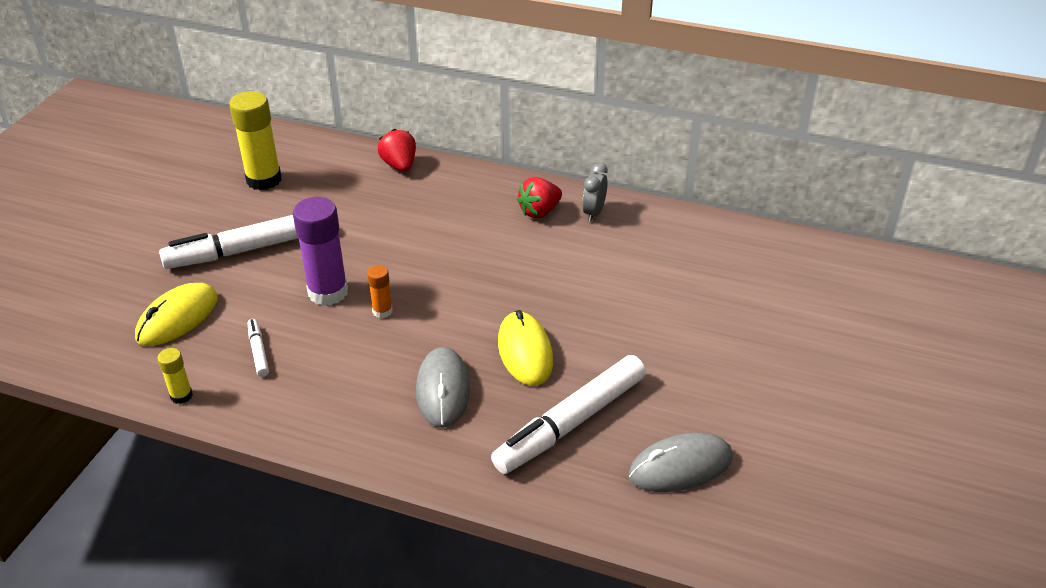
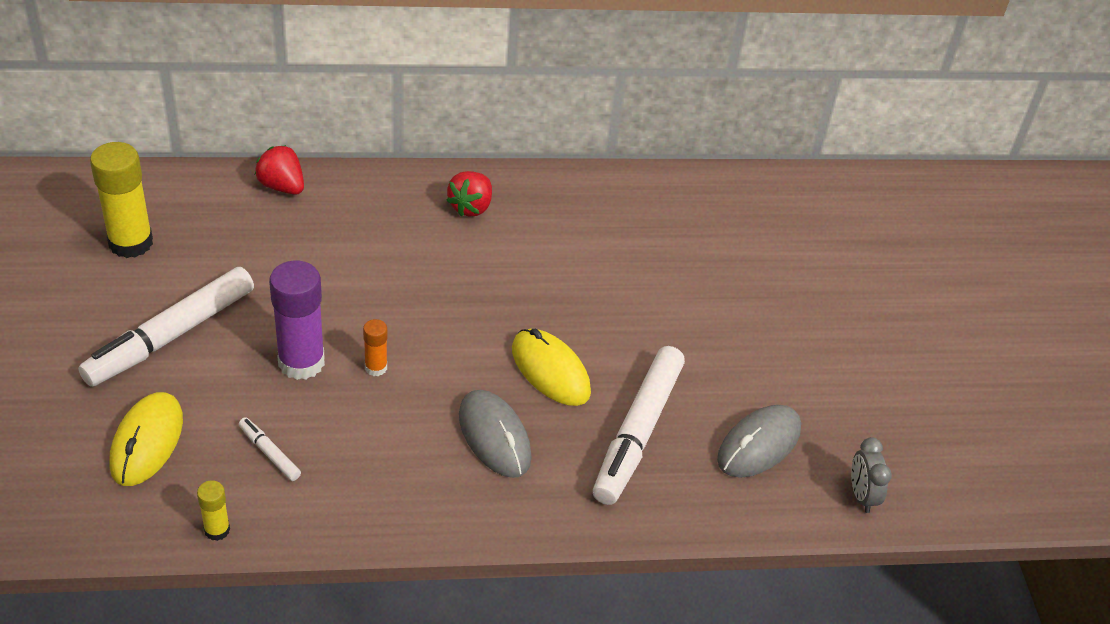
camera: 30 degrees left, 5 degrees up
grey clock [582,163,608,222] -> grey clock moved to [851,437,892,513]

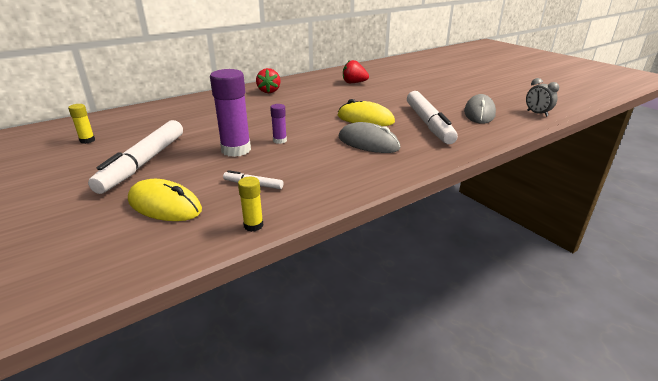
camera: 25 degrees left, 15 degrees down
yellow glue stick [90,142,153,258] -> yellow glue stick [68,104,95,144], size x0.49
yellow mouse [109,392,183,486] -> yellow mouse turned 45 degrees counterclockwise [128,179,202,221]
red strawberry [255,145,304,195] -> red strawberry moved to [343,60,369,83]
orange glue stick [363,319,387,376] -> purple glue stick [270,104,287,144]

